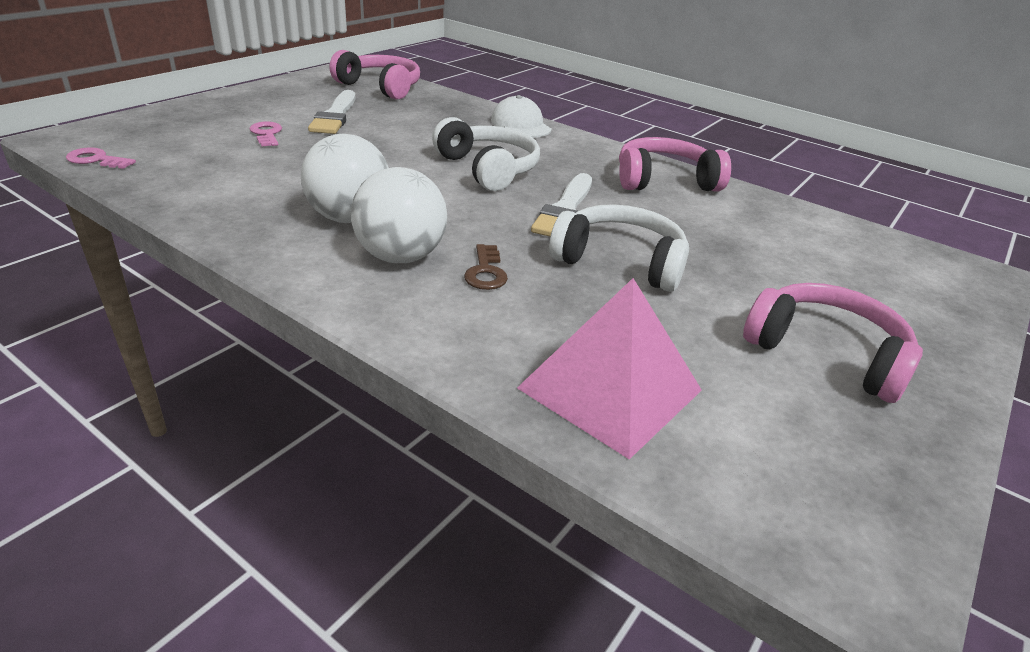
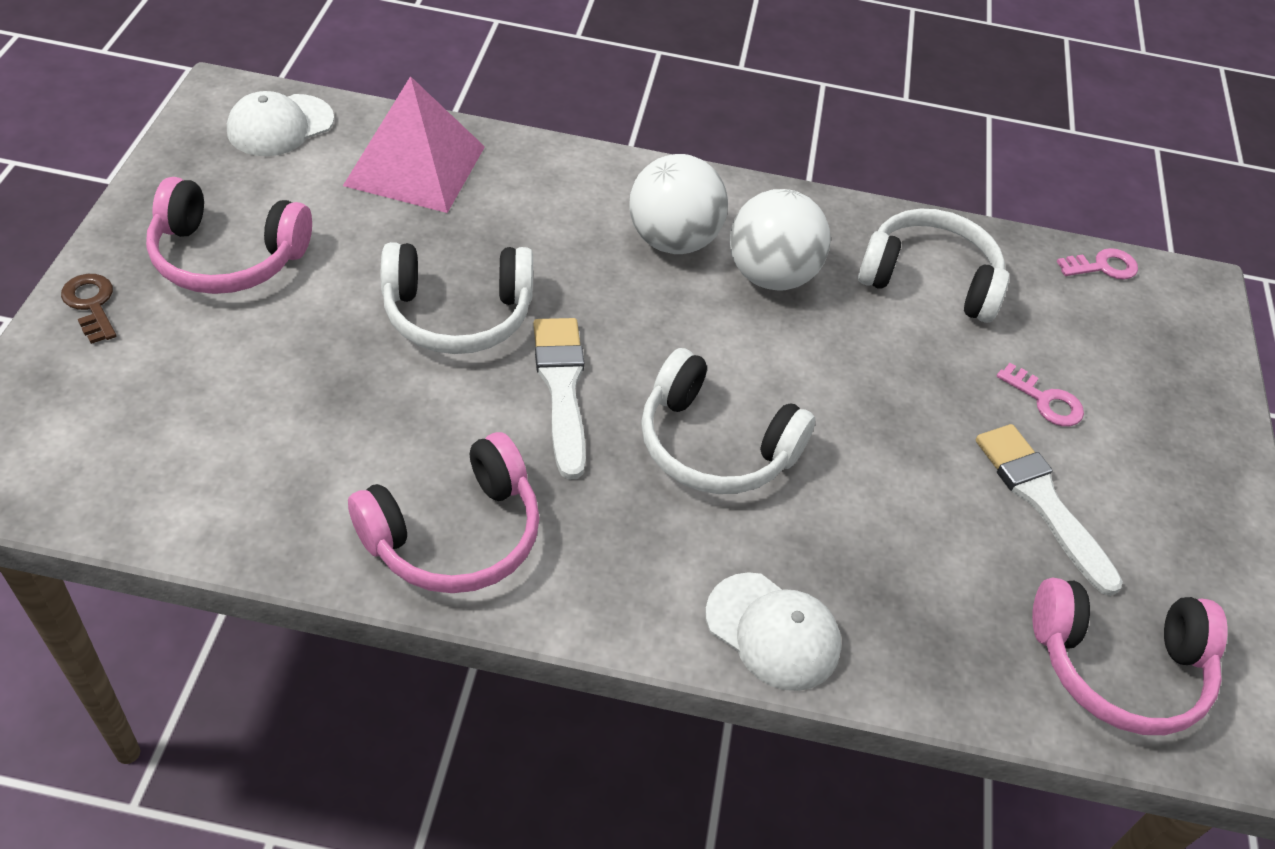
camera: 150 degrees right, 15 degrees up
brown key [464,244,508,290] -> brown key moved to [61,274,116,344]
none -> white cap [227,91,334,156]
none -> white headphones [858,209,1009,323]

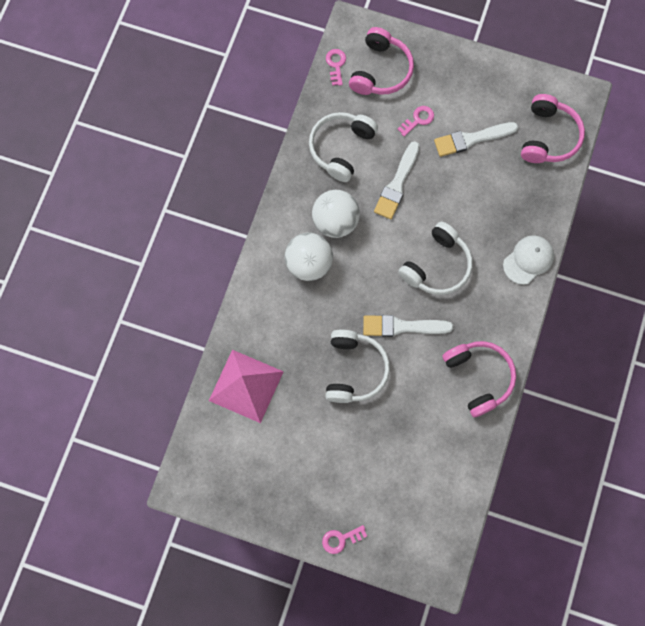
camera: 75 degrees left, 25 degrees up
brown key [61,274,116,344] -> pink key [322,525,367,554]
pink headphones [146,177,312,294] -> pink headphones moved to [349,27,414,95]
white cap [227,91,334,156] -> none
none -> white brush [374,141,420,219]

